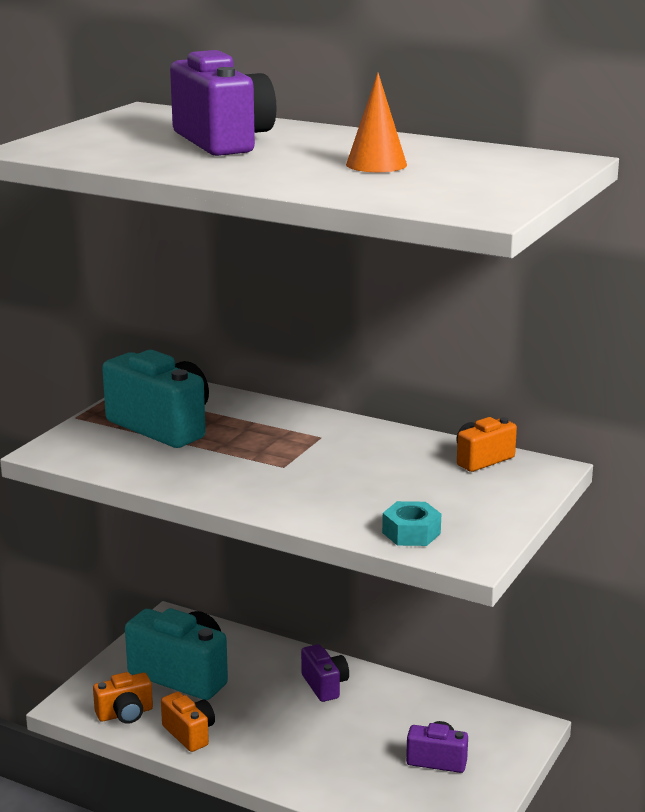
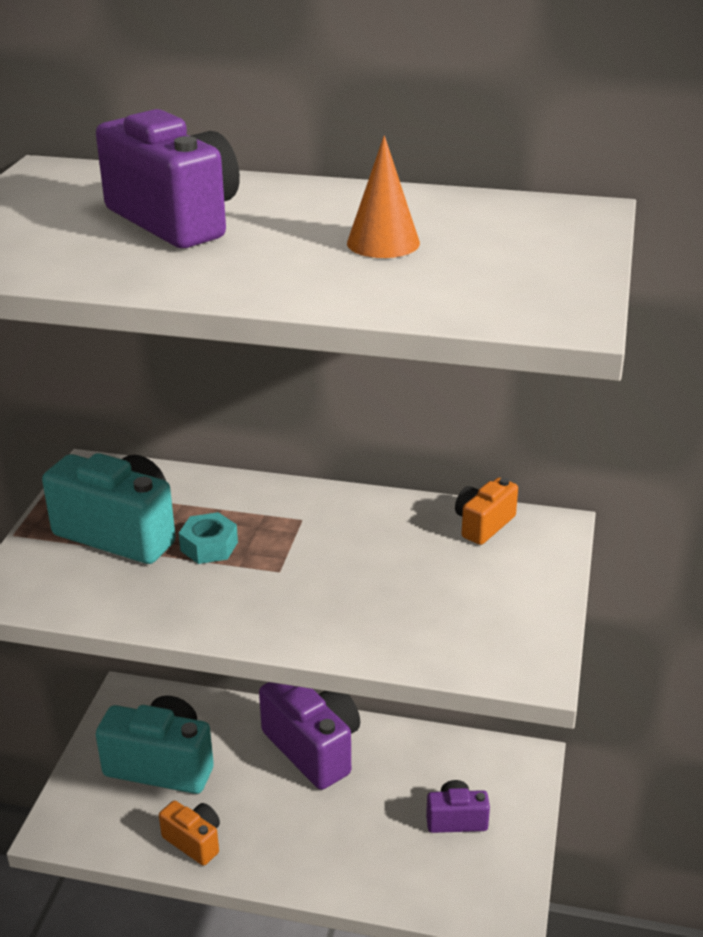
camera: 15 degrees left, 10 degrees up
orange camera [93,672,153,724] -> none
purple camera [301,644,349,702] -> purple camera [259,682,360,790], size x1.86
turquoise nut [382,501,441,546] -> turquoise nut moved to [179,512,238,564]

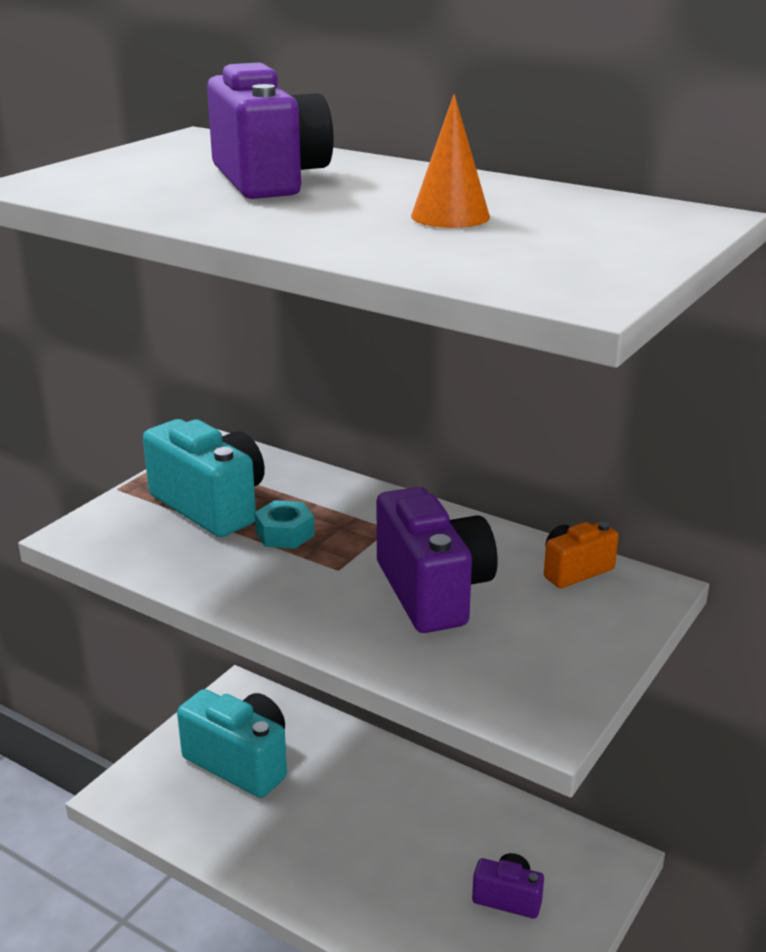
camera: 20 degrees right, 5 degrees down
orange camera [159,801,220,866] -> none
purple camera [259,682,360,790] -> purple camera moved to [377,487,497,633]

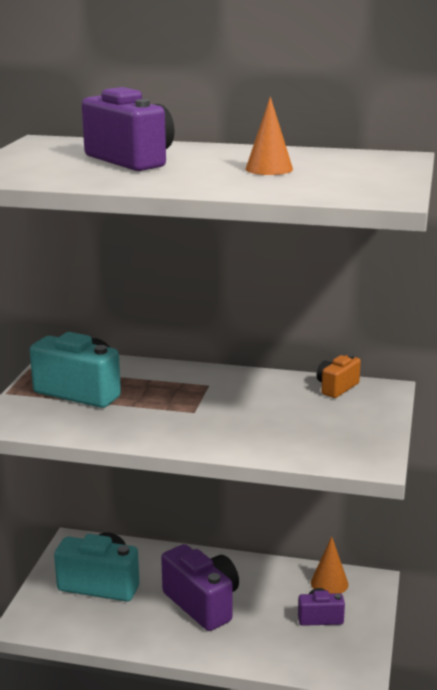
camera: 20 degrees left, 5 degrees down
turquoise nut [255,500,314,549] -> none
purple camera [377,487,497,633] -> purple camera moved to [161,544,239,631]
none -> orange cone [311,536,348,594]

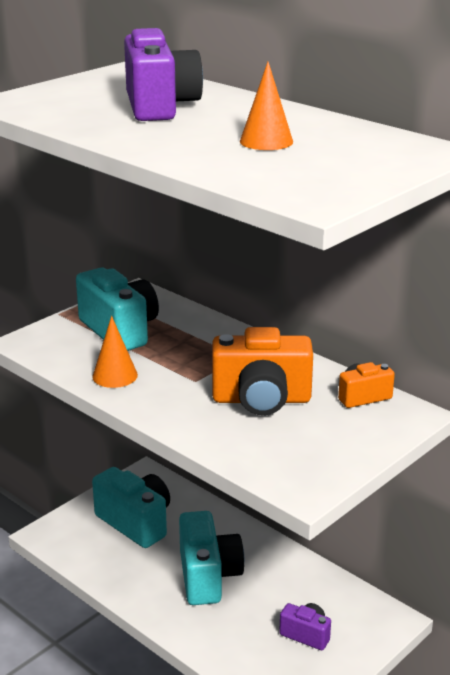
camera: 30 degrees right, 5 degrees up
purple camera [161,544,239,631] -> turquoise camera [179,511,244,605]
orange cone [311,536,348,594] -> orange cone moved to [92,316,138,388]
none -> orange camera [212,327,313,415]

